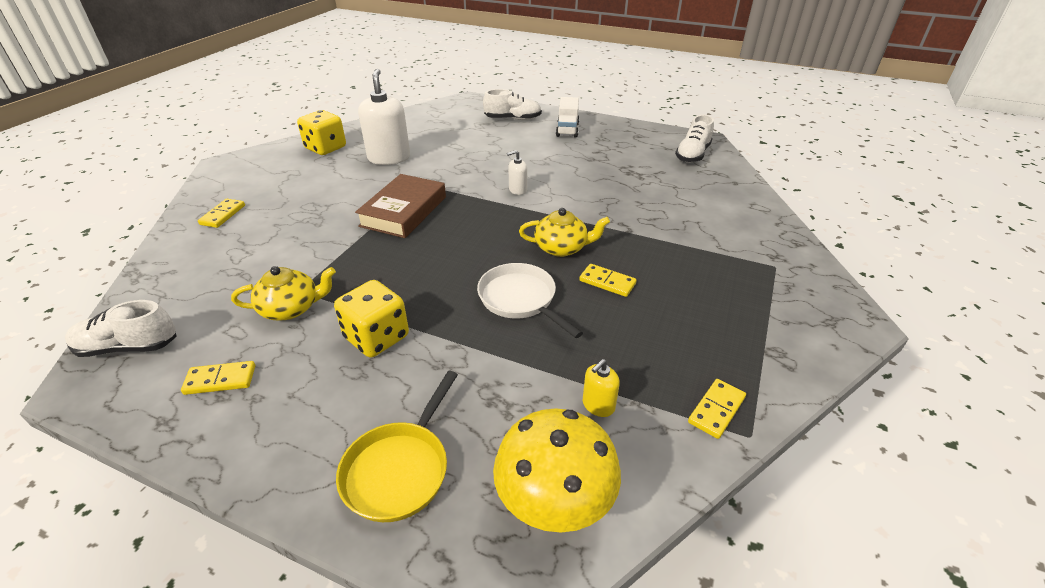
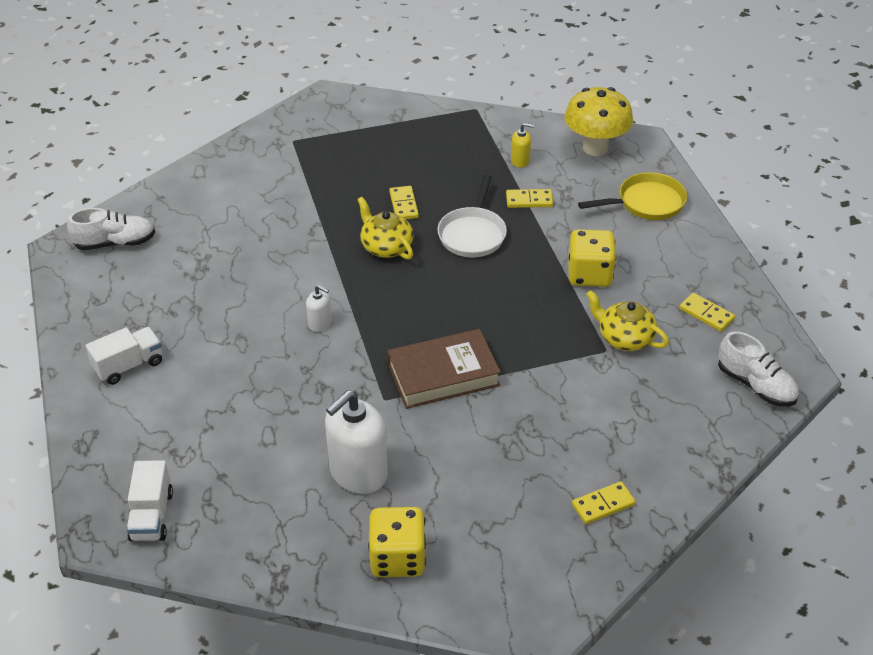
camera: 130 degrees left, 5 degrees up
white shoe [483,89,542,120] -> none
yellow domino [688,379,746,439] -> yellow domino moved to [506,189,554,208]
none -> white truck [127,460,173,541]

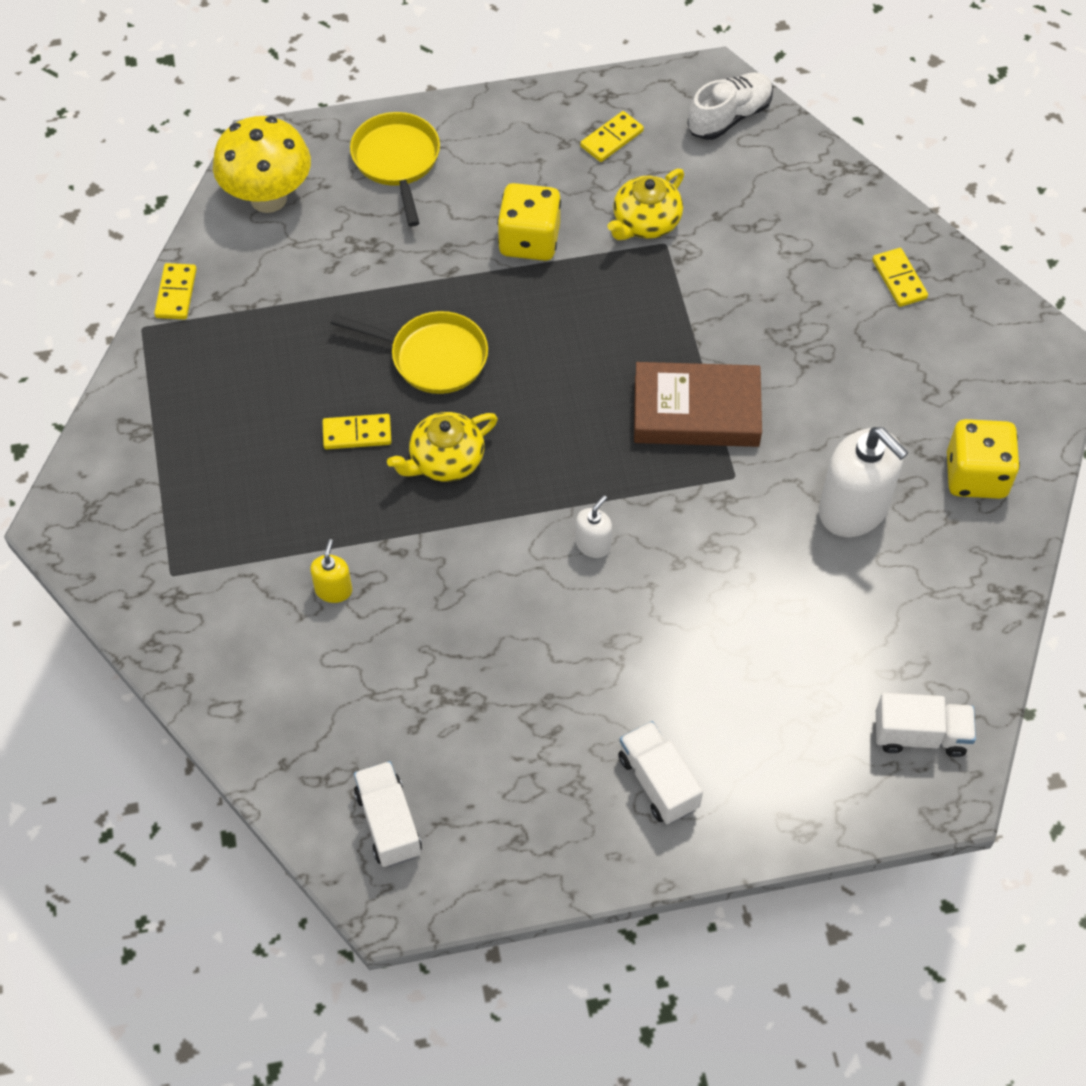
camera: 85 degrees left, 15 degrees up
white shoe [67,208,155,250] -> white truck [354,761,422,867]
brown book [387,329,501,409] -> brown book turned 75 degrees counterclockwise [634,362,762,447]
white pan [437,174,507,257] -> yellow pan [330,311,488,394]
yellow domino [506,189,554,208] -> yellow domino moved to [154,263,197,320]
yellow soap dispenser [511,123,534,168] -> yellow soap dispenser moved to [310,539,352,603]

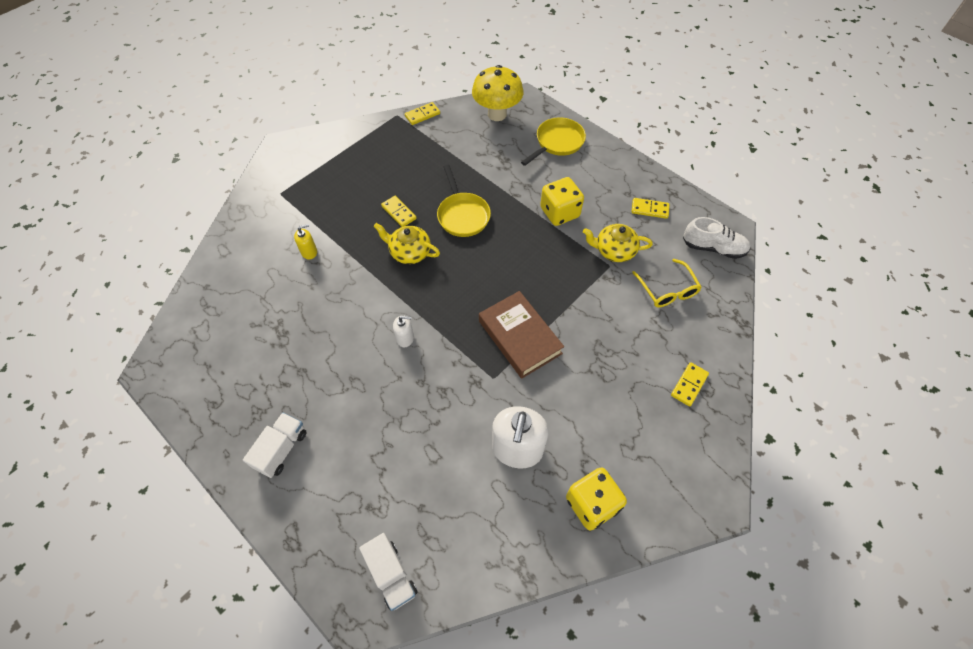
camera: 55 degrees right, 0 degrees up
white truck [354,761,422,867] -> none
none -> yellow glasses [632,259,702,307]

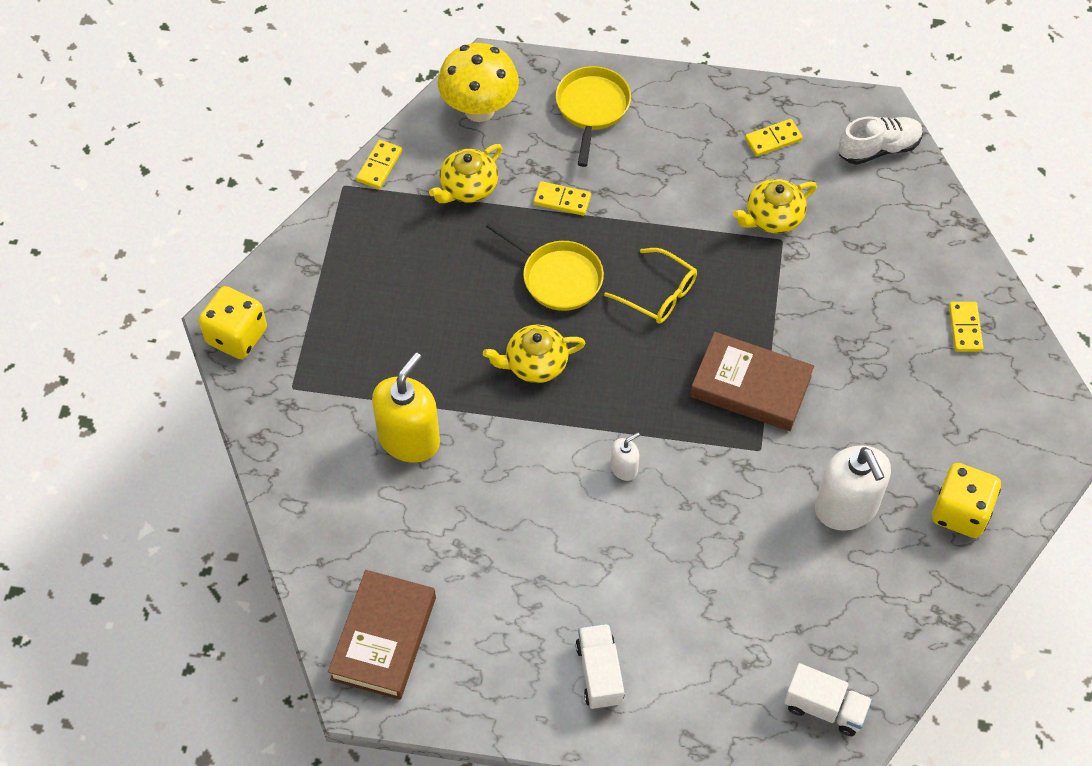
camera: 35 degrees left, 0 degrees up
yellow soap dispenser [294,224,317,259] -> yellow soap dispenser [372,352,440,463], size x2.11
yellow domino [381,196,417,227] -> yellow domino moved to [534,181,591,216]
yellow dice [540,177,584,226] -> yellow dice moved to [198,286,267,359]
yellow glasses [632,259,702,307] -> yellow glasses moved to [604,248,697,324]
none -> brown book [328,570,436,700]
none -> yellow teapot [429,144,502,203]

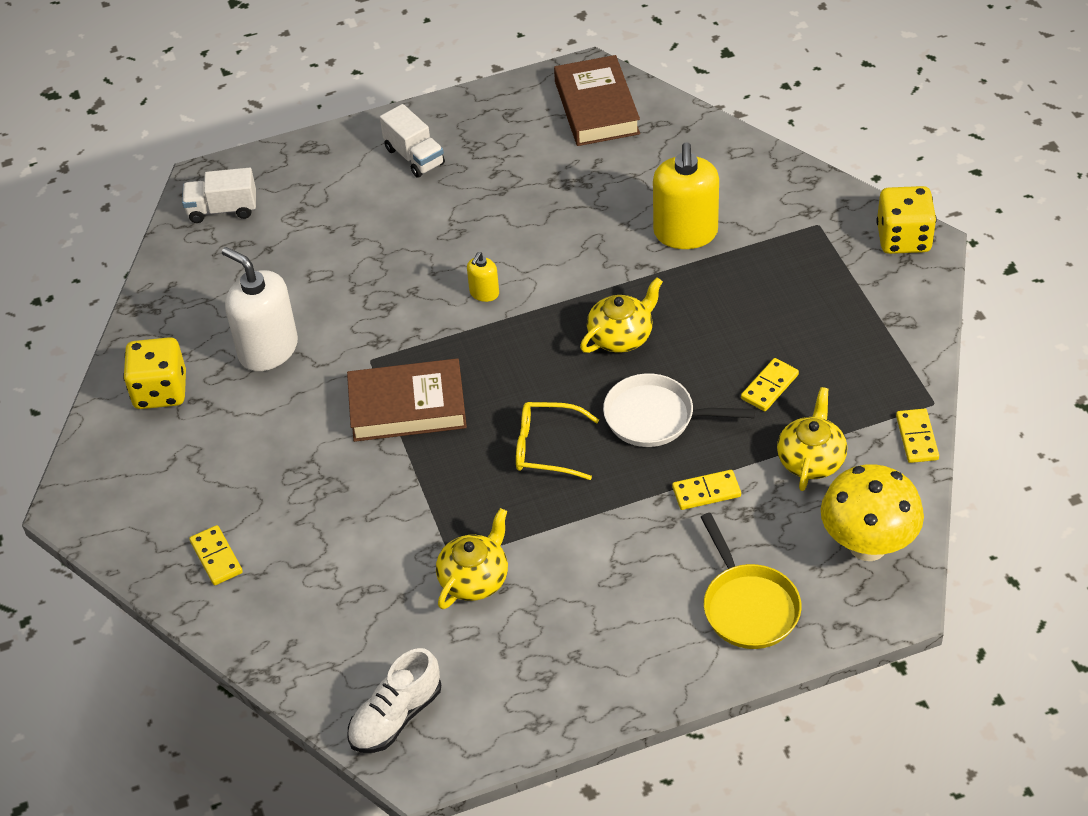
camera: 155 degrees right, 10 degrees down
yellow pan [486,220,604,311] -> white pan [603,373,755,447]
white soap dispenser [611,432,640,481] -> yellow soap dispenser [467,252,499,302]
yellow domino [745,119,803,156] -> yellow domino moved to [741,358,799,411]

